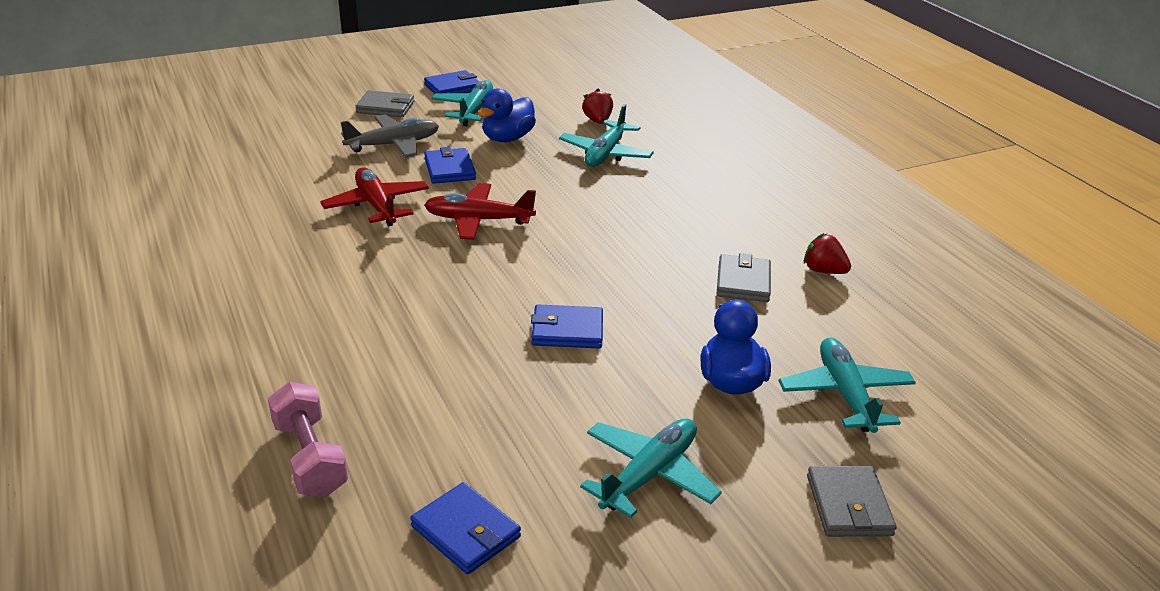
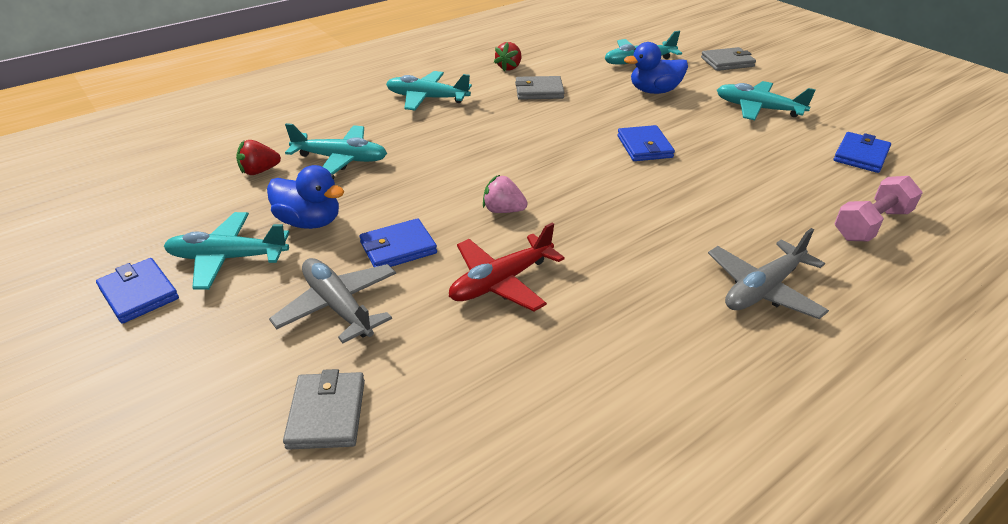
camera: 100 degrees left, 5 degrees up
grey wallet [355,90,414,117] -> grey wallet moved to [283,369,365,450]
red plane [424,183,536,240] -> pink strawberry [483,175,528,213]
none -> turquoise plane [386,71,472,110]
none -> grey plane [708,228,829,319]

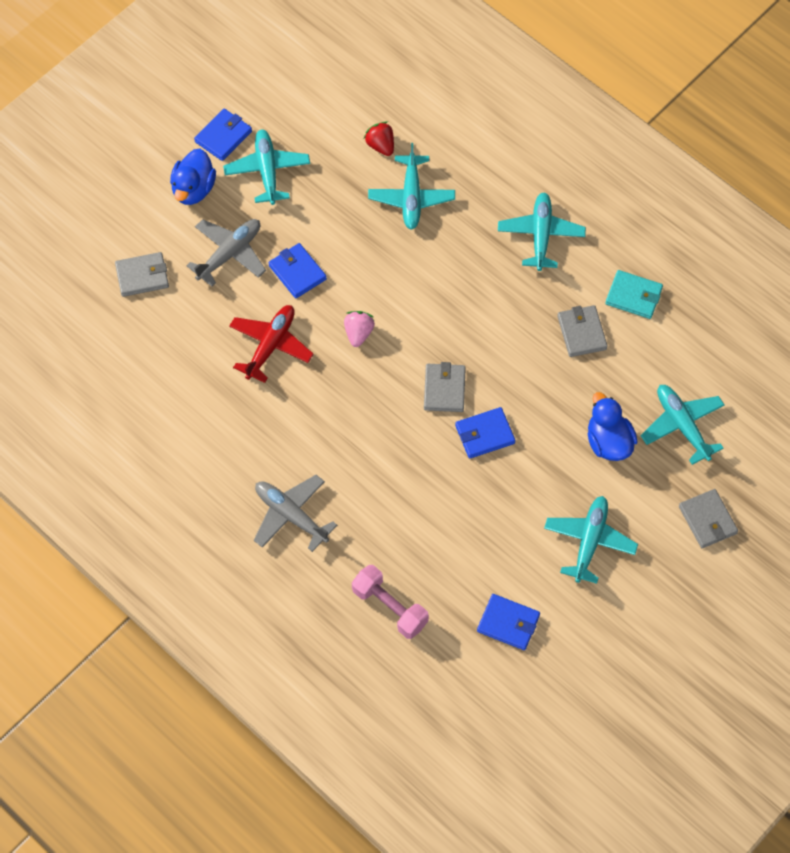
camera: 80 degrees right, 25 degrees up
blue duck [267,165,344,229] -> blue duck moved to [170,149,216,205]
red plane [449,222,565,312] -> red plane turned 75 degrees clockwise [229,305,313,383]
red strawberry [494,42,521,72] -> turquoise wallet [605,270,663,319]
none -> grey wallet [424,362,466,412]

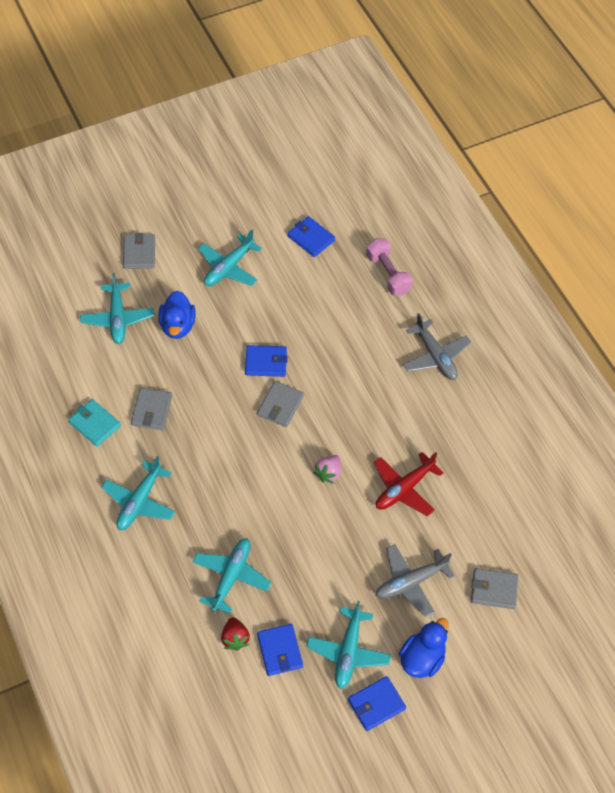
camera: 160 degrees left, 5 degrees down
blue wallet [269,243,327,298] -> blue wallet moved to [257,624,303,676]

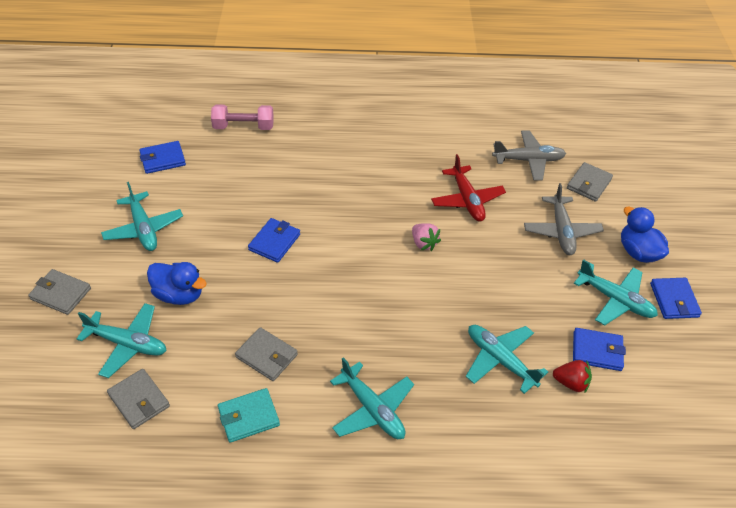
camera: 65 degrees left, 10 degrees down
grey wallet [257,381,304,427] -> grey wallet moved to [107,369,170,429]
grey plane [403,313,471,380] -> grey plane moved to [492,131,566,181]

